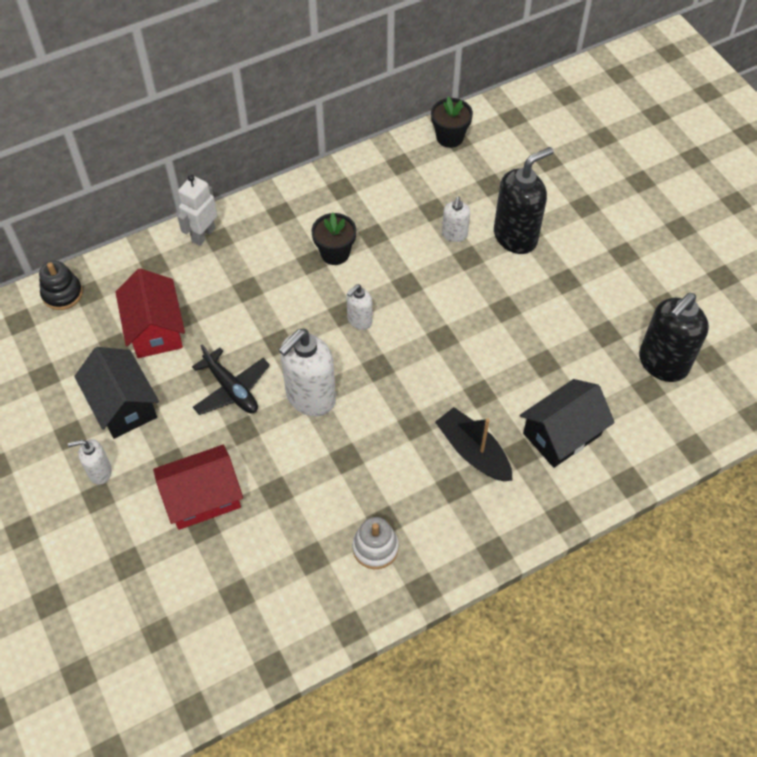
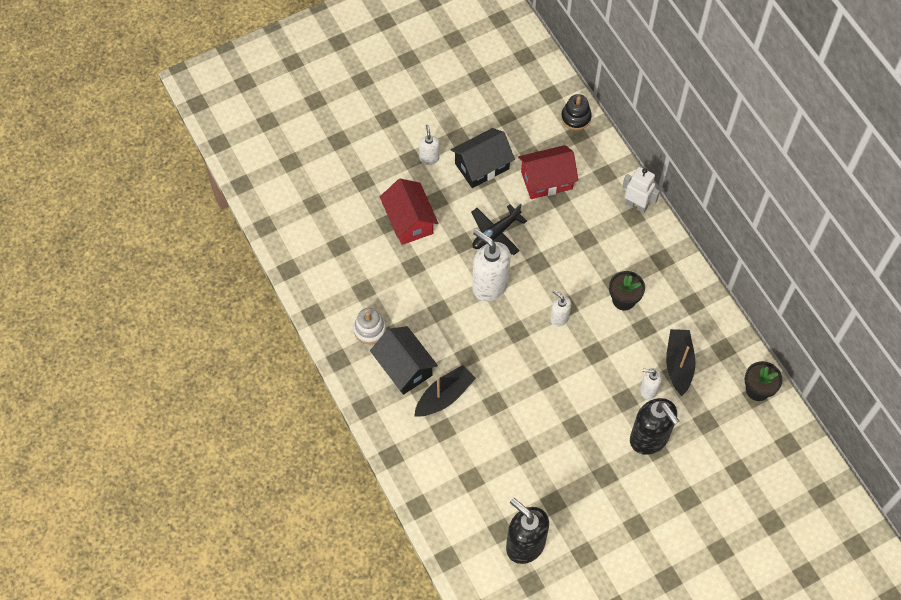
camera: 90 degrees right, 5 degrees up
black house [520,379,615,468] -> black house moved to [370,326,438,395]
none -> black boat [666,329,696,396]

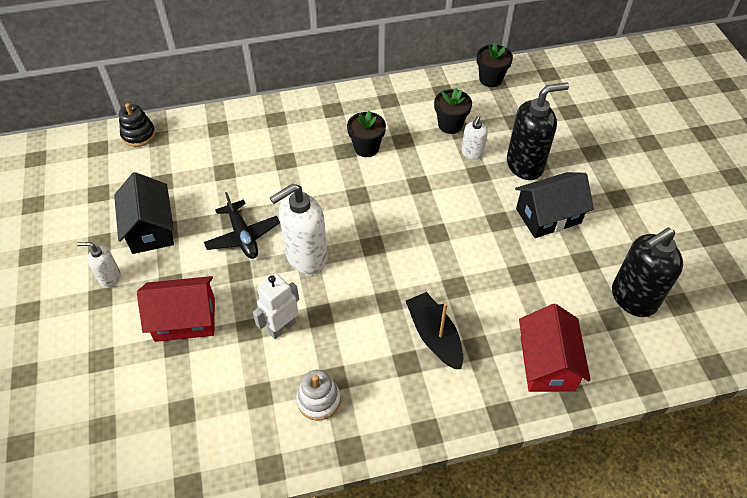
camera: 75 degrees left, 10 degrees down
black house [370,326,438,395] -> black house moved to [515,172,594,238]
red house [518,145,579,199] -> red house moved to [519,304,591,392]
white soap dispenser [550,290,571,327] -> none
white robot [622,167,660,213] -> white robot moved to [252,274,299,339]
black boat [666,329,696,396] -> black flower pot [434,88,472,134]

